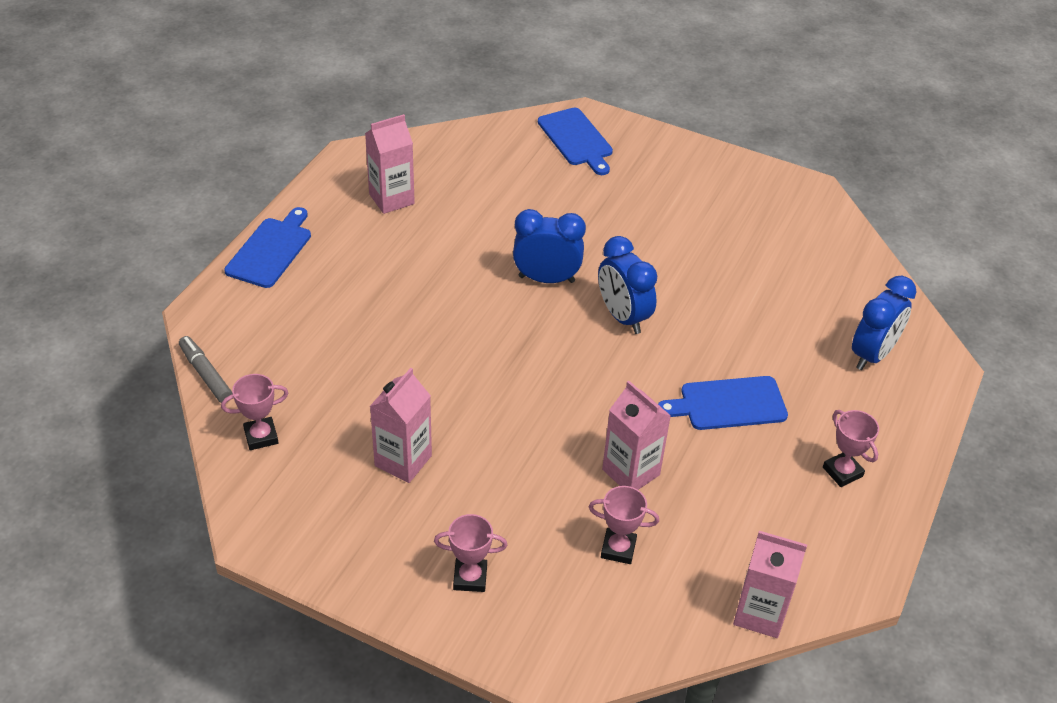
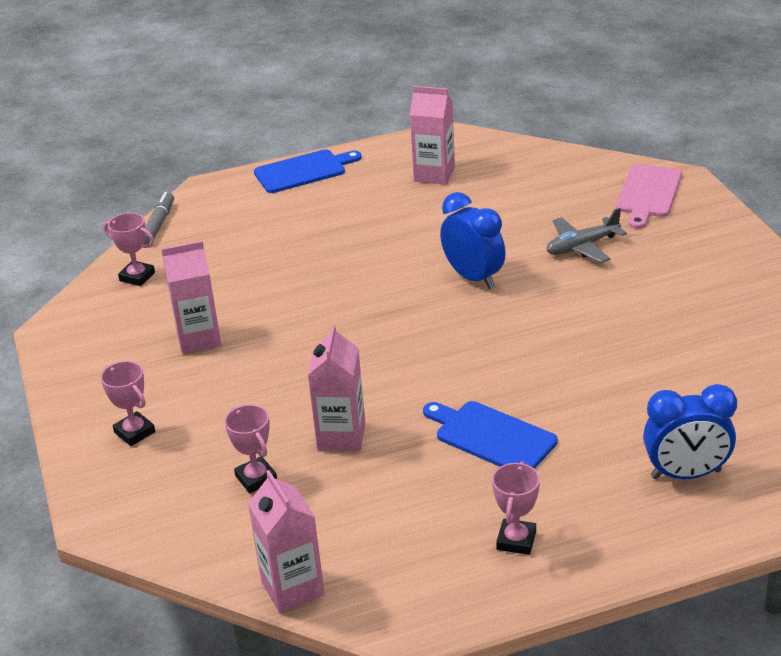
camera: 50 degrees right, 10 degrees down
blue cutting board [538,107,613,175] -> pink cutting board [616,164,682,229]
blue clock [598,236,657,334] -> none
none -> grey plane [547,208,627,263]

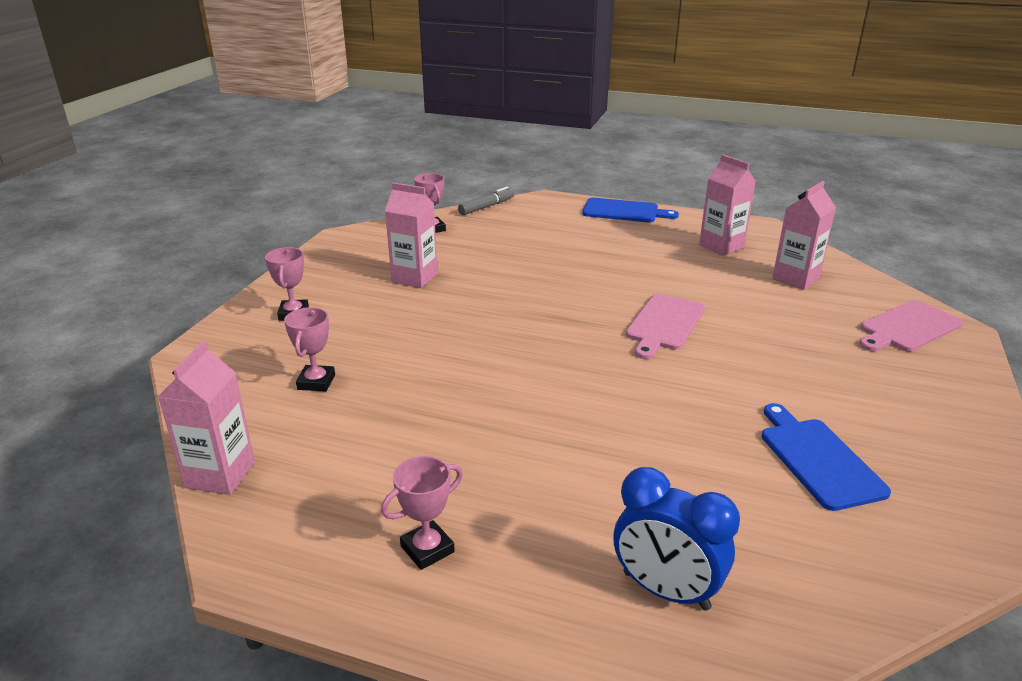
camera: 35 degrees right, 5 degrees down
pink carton [308,324,365,451] -> pink carton moved to [772,181,836,290]
blue cutting board [423,401,558,469] -> blue cutting board moved to [762,403,891,511]
blue clock [440,192,506,289] -> pink cutting board [626,294,705,359]
grey plane [547,208,627,263] -> none

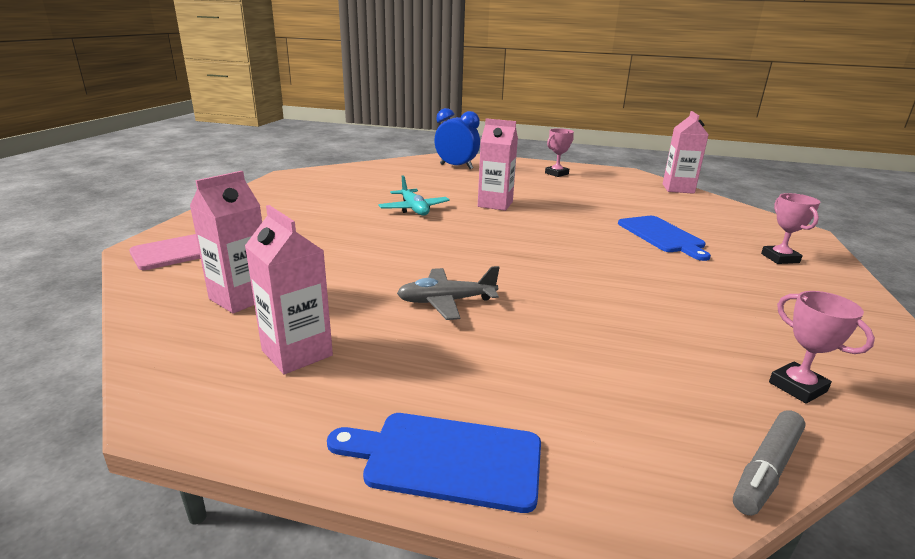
camera: 175 degrees right, 5 degrees down
pink trophy [284,307,335,392] -> none
pink carton [385,183,438,288] -> pink carton moved to [478,118,518,211]
pink cutting board [626,294,705,359] -> none
blue cutting board [762,403,891,511] -> blue cutting board moved to [618,216,711,261]
none -> turquoise plane [378,175,450,216]
none -> grey plane [397,266,500,320]

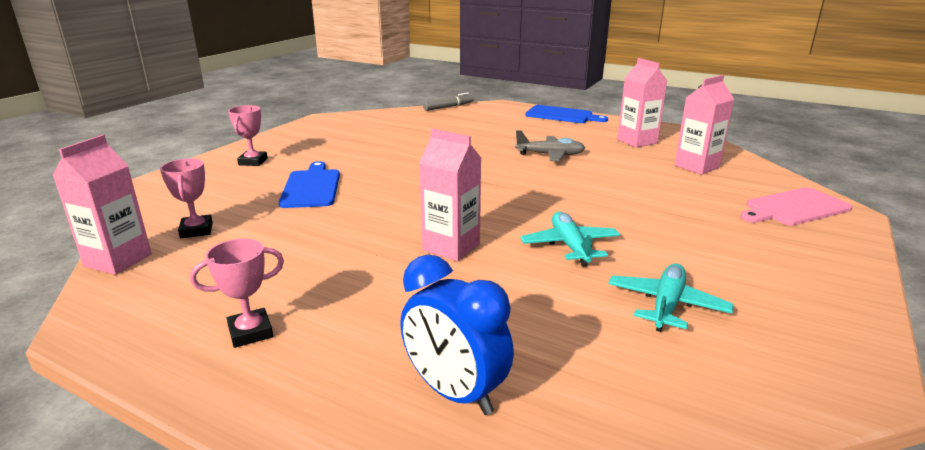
camera: 165 degrees left, 0 degrees up
pink trophy [769,291,875,403] -> pink trophy moved to [160,158,213,238]
none -> turquoise plane [608,263,734,332]

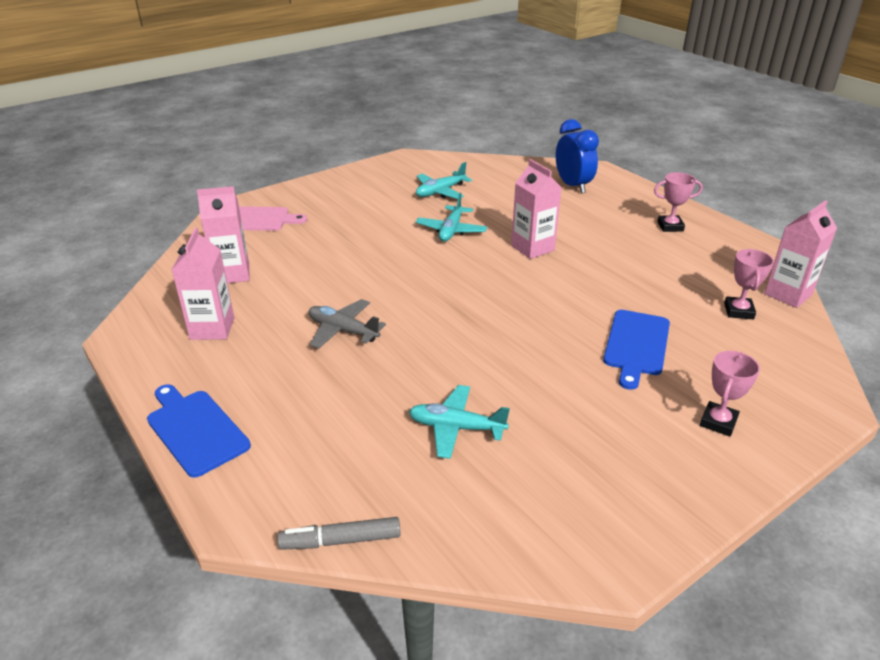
camera: 155 degrees left, 10 degrees up
none -> turquoise plane [409,385,510,459]

